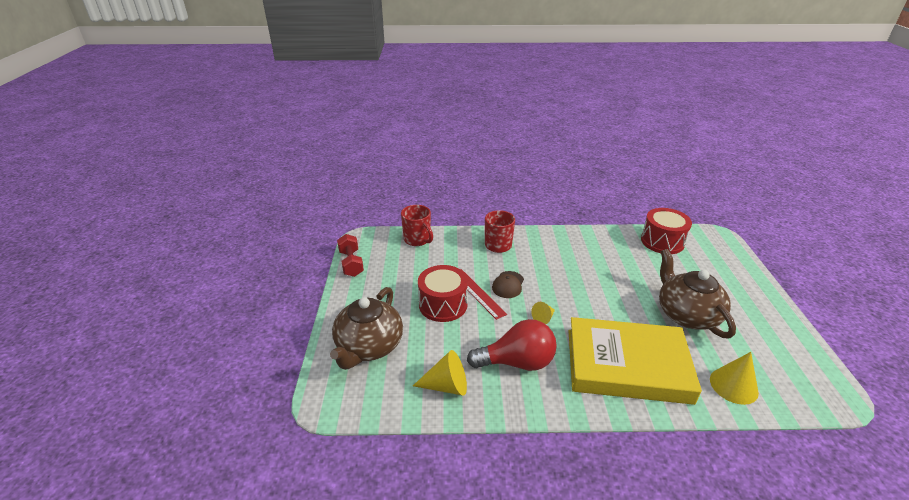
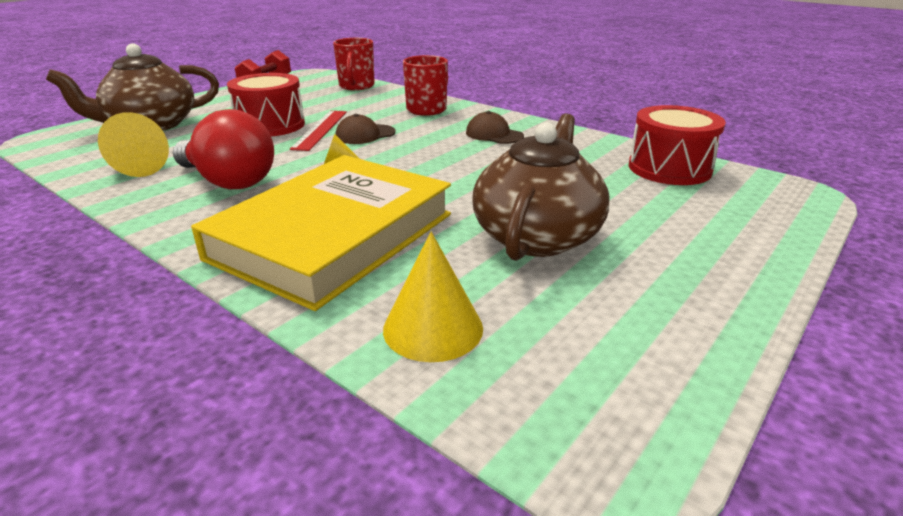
camera: 40 degrees right, 5 degrees down
yellow book [569,317,702,405] -> yellow book turned 75 degrees clockwise [191,155,451,311]
none -> brown cap [466,111,524,144]

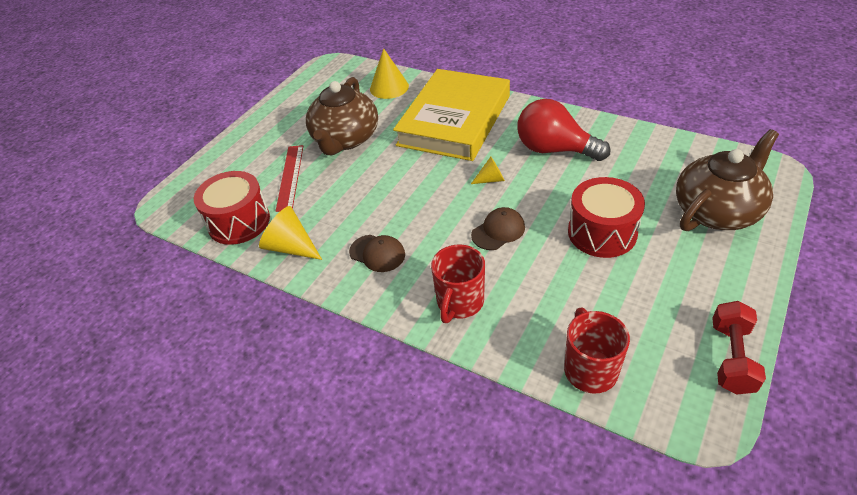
camera: 175 degrees right, 15 degrees up
yellow cone [98,112,169,177] -> yellow cone moved to [259,206,322,260]
red ruler [290,111,347,151] -> red ruler moved to [276,145,303,212]

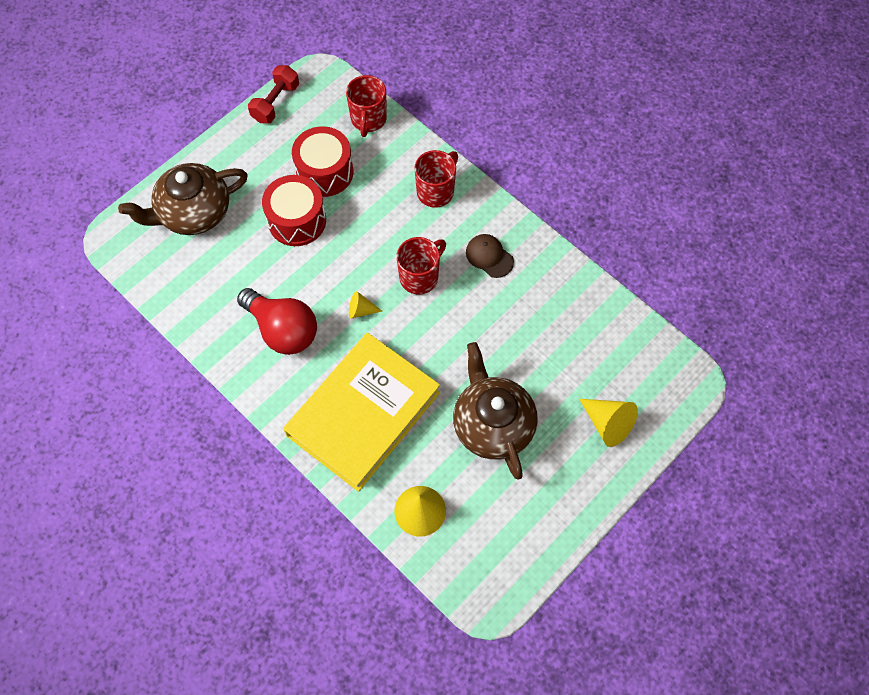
camera: 170 degrees left, 20 degrees up
red drum [194,171,270,245] -> red drum moved to [292,126,353,197]
yellow cone [259,206,322,260] -> yellow cone moved to [579,399,638,447]
red ruler [276,145,303,212] -> none
brown teapot [306,77,378,155] -> brown teapot turned 45 degrees counterclockwise [453,342,538,479]
brown cap [471,207,525,250] -> none
none -> red mug [396,237,446,294]

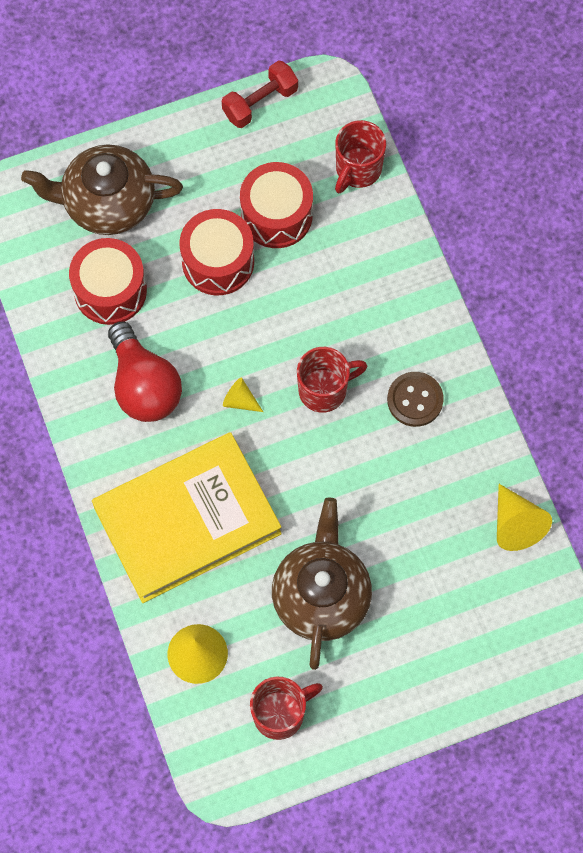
camera: 25 degrees right, 5 degrees up
red mug [414,150,458,208] -> red mug moved to [250,677,323,740]
brown cap [466,234,514,278] -> brown button [387,372,444,427]
yellow cone [579,399,638,447] -> yellow cone moved to [497,484,552,551]
none -> red drum [69,238,147,325]

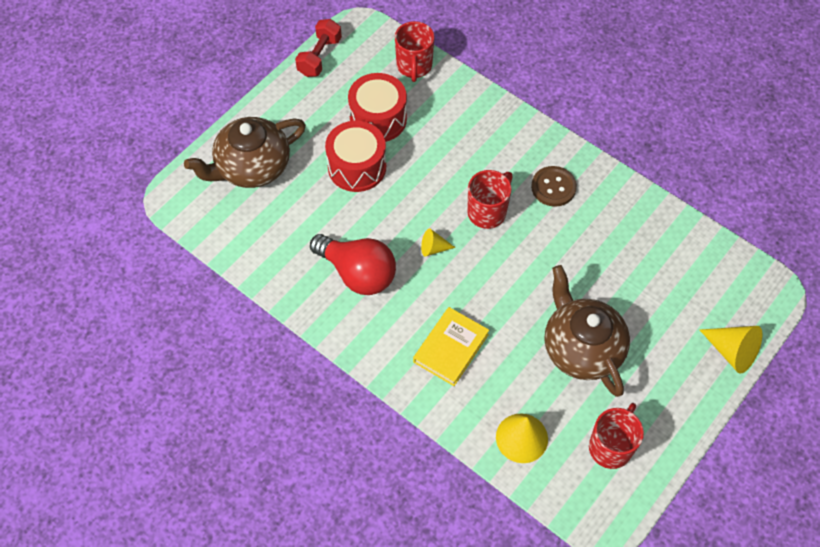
camera: 30 degrees left, 10 degrees down
red drum [69,238,147,325] -> none
yellow book [92,432,282,603] -> yellow book [413,307,489,386], size x0.51
yellow cone [497,484,552,551] -> yellow cone moved to [700,326,762,374]

